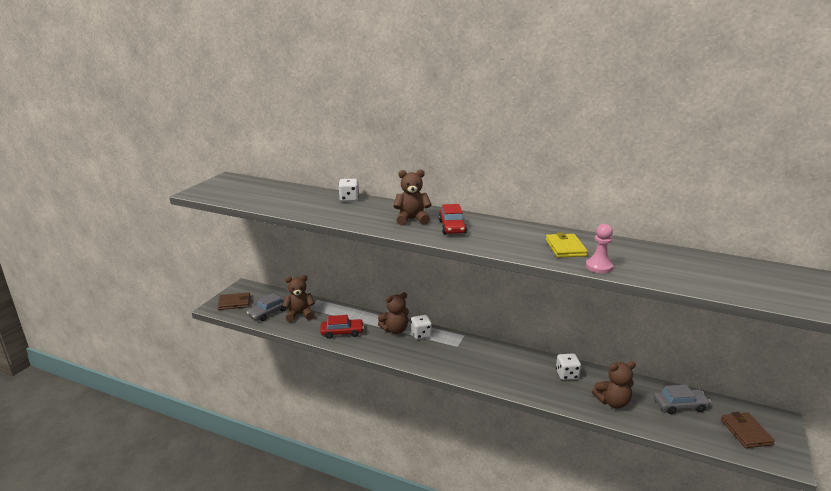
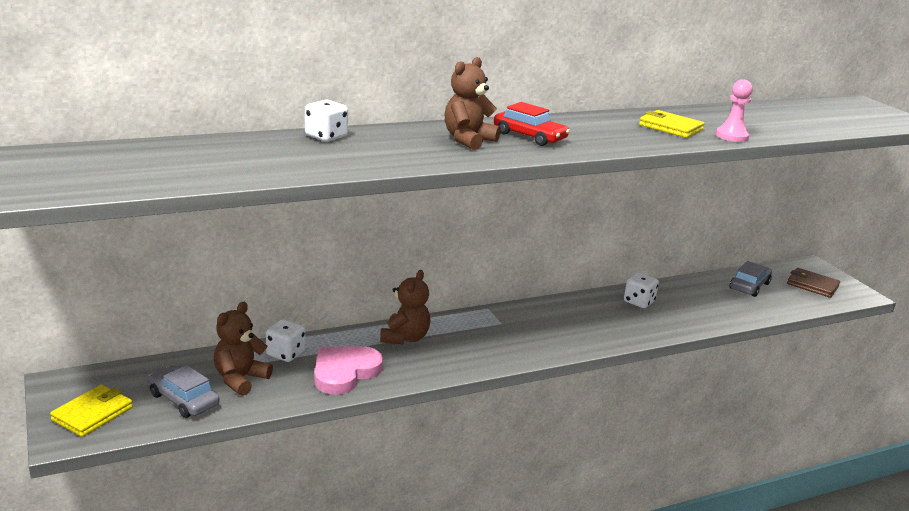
camera: 50 degrees left, 0 degrees up
brown wallet [218,292,250,310] -> yellow wallet [50,385,133,437]
grey car [247,293,286,321] -> grey car turned 135 degrees clockwise [148,365,219,418]
red car [320,315,364,339] -> pink heart [314,346,383,395]
white dice [411,315,432,339] -> white dice moved to [266,320,305,362]
brown teddy bear [592,361,636,408] -> none

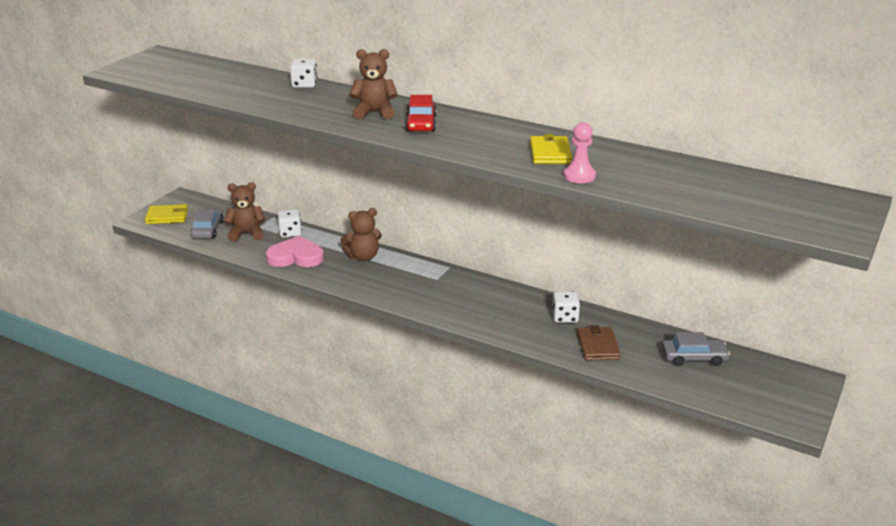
camera: 55 degrees right, 5 degrees up
brown wallet [787,268,840,298] -> brown wallet moved to [577,325,621,361]

